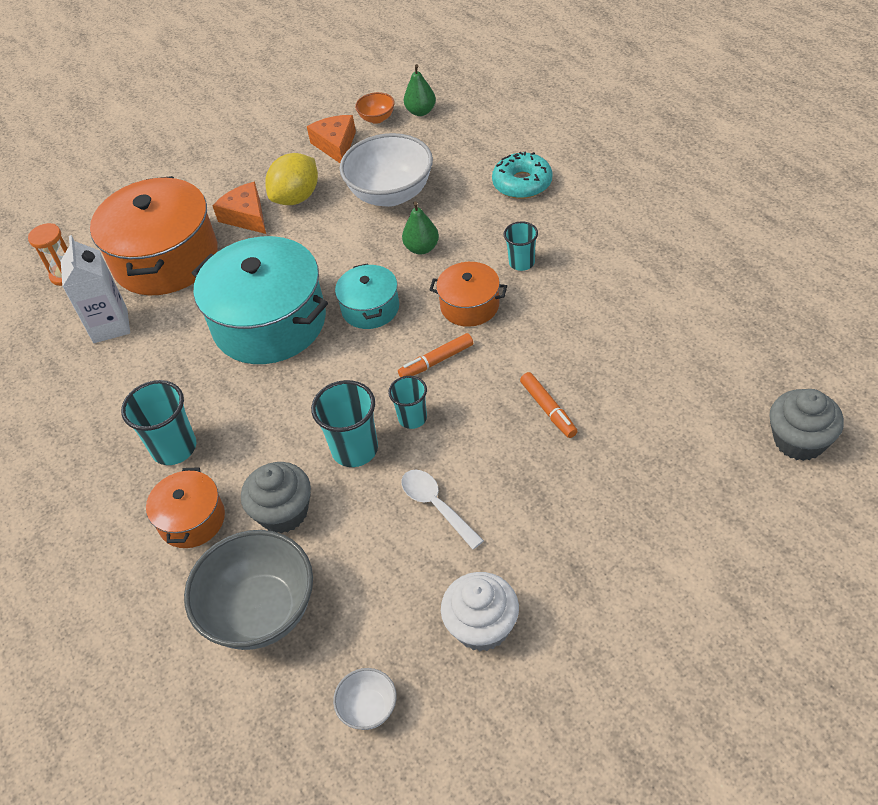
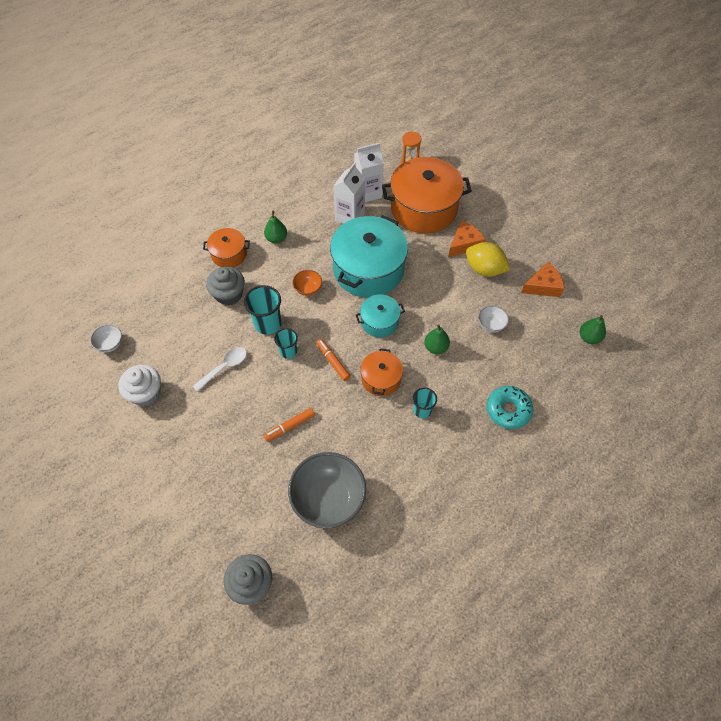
camera: 80 degrees right, 10 degrees up
turquoise cup [121,380,196,465] -> green pear [264,211,287,244]
grey bowl [184,530,313,650] -> grey bowl moved to [288,452,366,528]
white bowl [340,133,433,207] -> white bowl [478,305,509,333], size x0.46
orange bowl [355,92,395,124] -> orange bowl moved to [293,270,322,296]
none -> white carton [333,163,365,224]

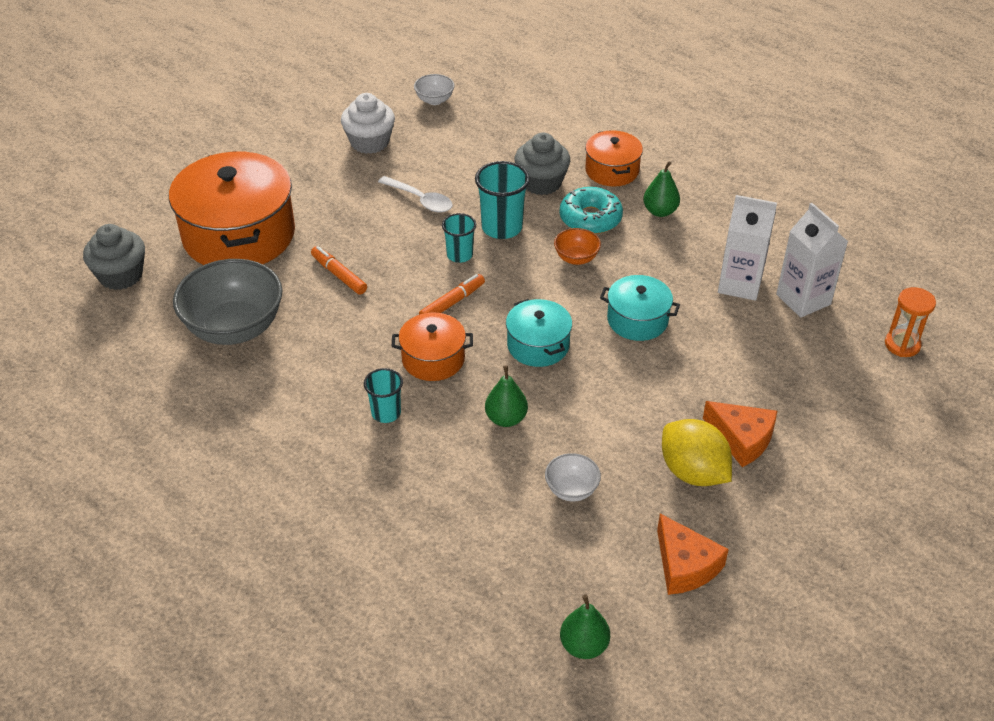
camera: 80 degrees right, 15 degrees down
turquoise pot [330,215,408,298] -> turquoise pot [600,275,680,341], size x0.51
orange pot [382,157,472,233] -> orange pot moved to [169,151,295,265]
yellow lemon [466,242,510,277] -> yellow lemon turned 60 degrees counterclockwise [662,419,732,486]
turquoise donut [487,386,533,429] -> turquoise donut moved to [559,187,623,234]

